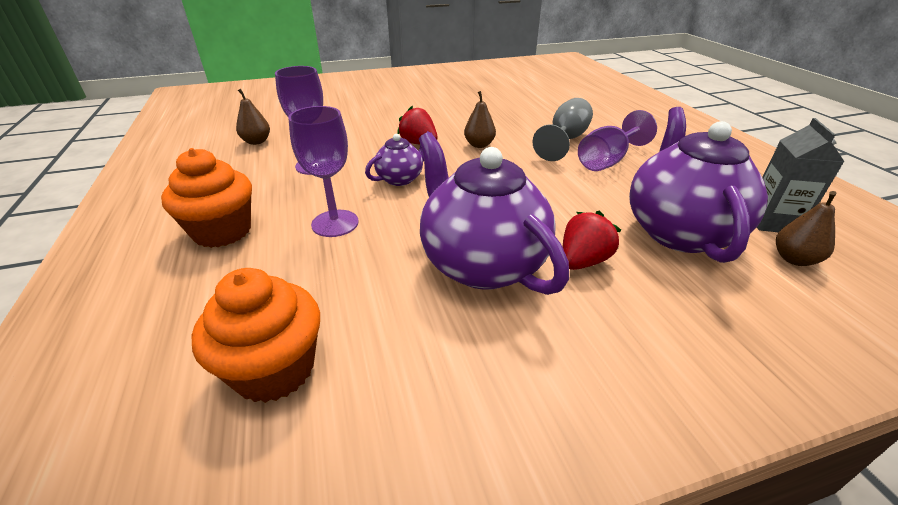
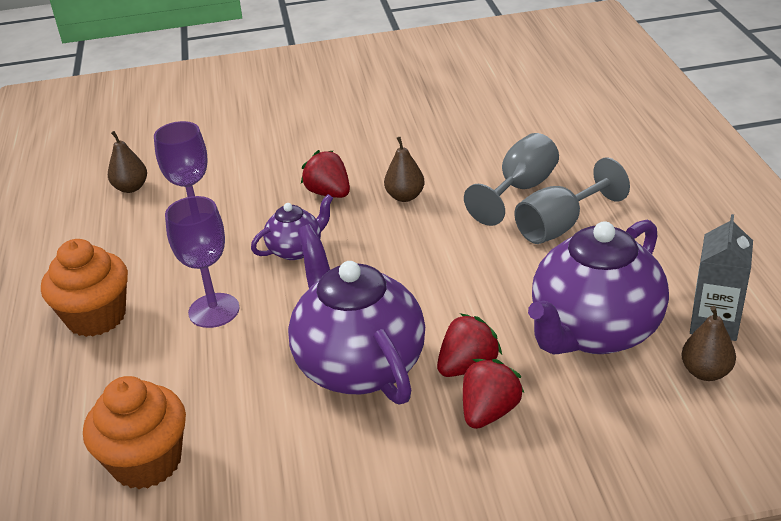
camera: 10 degrees right, 0 degrees up
purple goblet [578,110,657,171] -> grey goblet [514,158,630,244]
purple teapot [629,107,768,263] -> purple teapot turned 150 degrees counterclockwise [528,220,669,355]
none -> red strawberry [463,359,524,429]

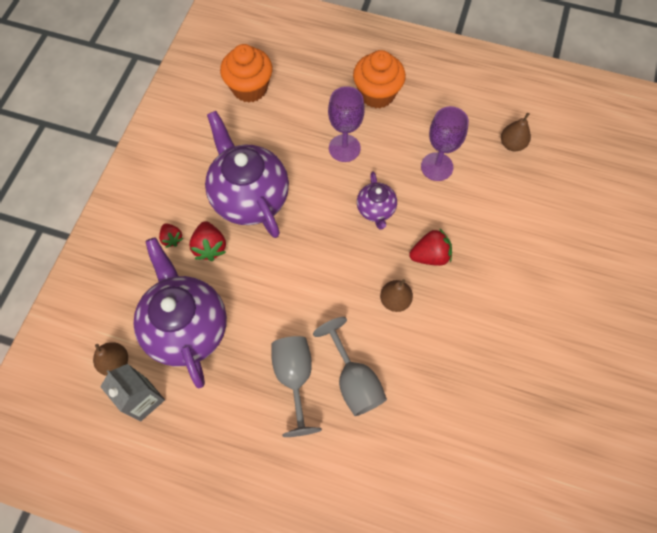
camera: 115 degrees right, 30 degrees up
purple teapot [288,224,425,405] -> purple teapot turned 120 degrees counterclockwise [205,111,289,238]
red strawberry [463,359,524,429] -> red strawberry [159,223,183,248], size x0.64

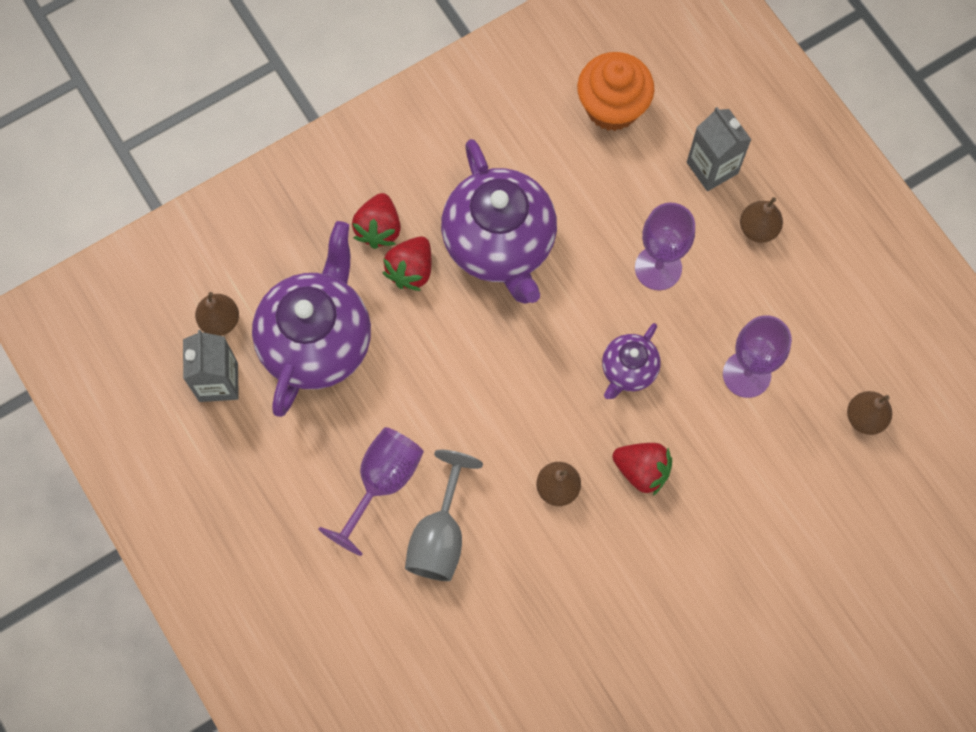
camera: 40 degrees right, 5 degrees up
red strawberry [159,223,183,248] -> red strawberry [352,193,401,249], size x1.56
purple teapot [205,111,289,238] -> purple teapot turned 150 degrees clockwise [441,139,557,304]
grey goblet [271,336,322,437] -> purple goblet [318,427,424,556]
orange cupcake [353,50,406,109] -> brown pear [740,197,783,243]
none -> grey carton [687,107,751,191]

